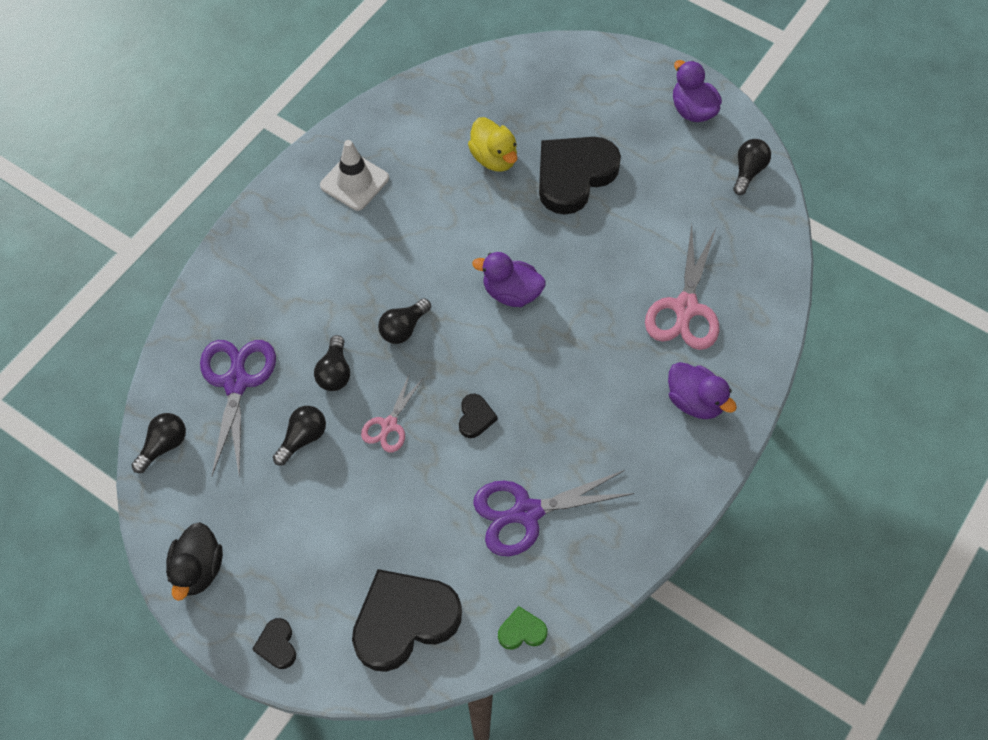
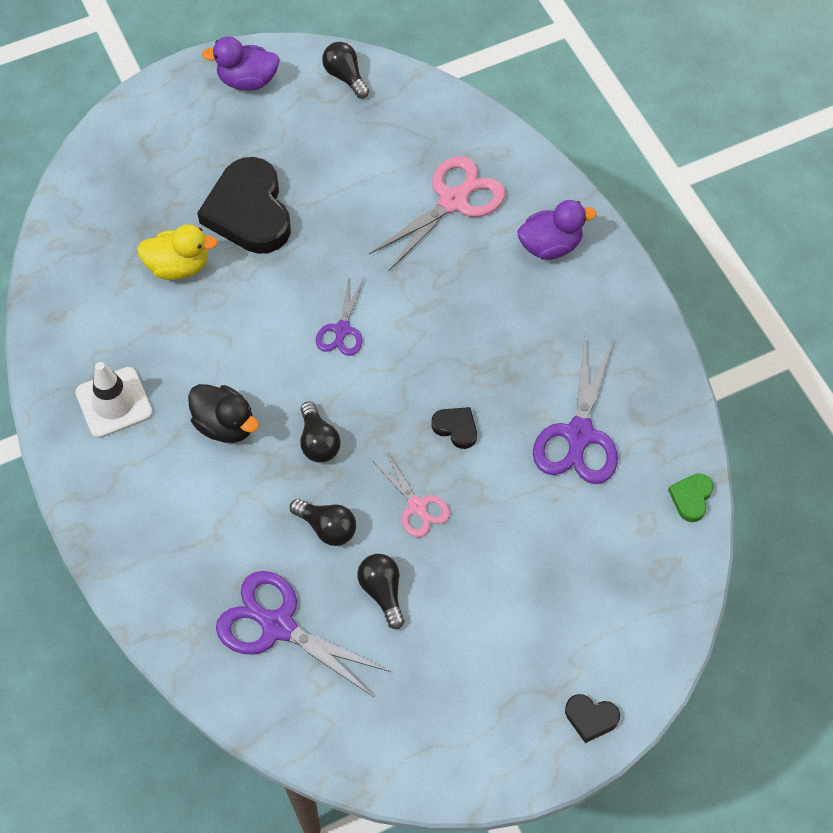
camera: 60 degrees left, 0 degrees up
black light bulb [132,413,186,473] -> none
black duck [166,522,223,601] -> black duck moved to [188,384,259,443]
black heart [352,569,462,672] -> none
purple duck [472,252,546,307] -> purple scissors [315,276,364,356]
pink scissors [645,225,720,350] -> pink scissors turned 90 degrees counterclockwise [369,156,505,272]

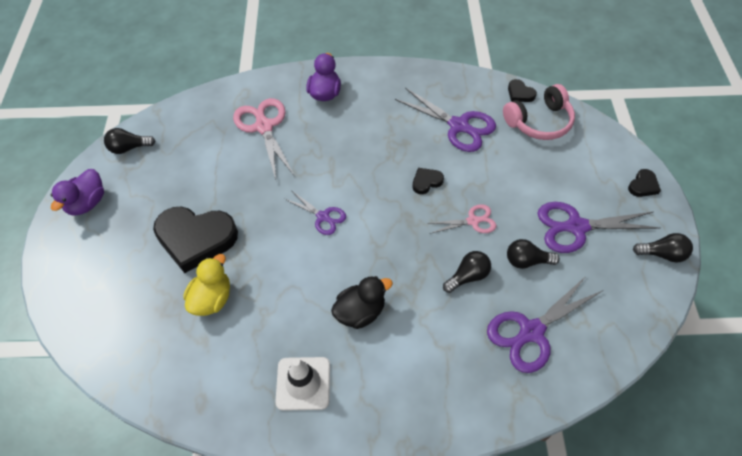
camera: 65 degrees left, 5 degrees down
black light bulb [300,401,340,463] -> black light bulb moved to [633,233,693,263]
green heart [668,473,714,522] -> black heart [508,79,537,102]
none -> pink headphones [503,84,575,140]
none -> purple scissors [537,202,661,253]

